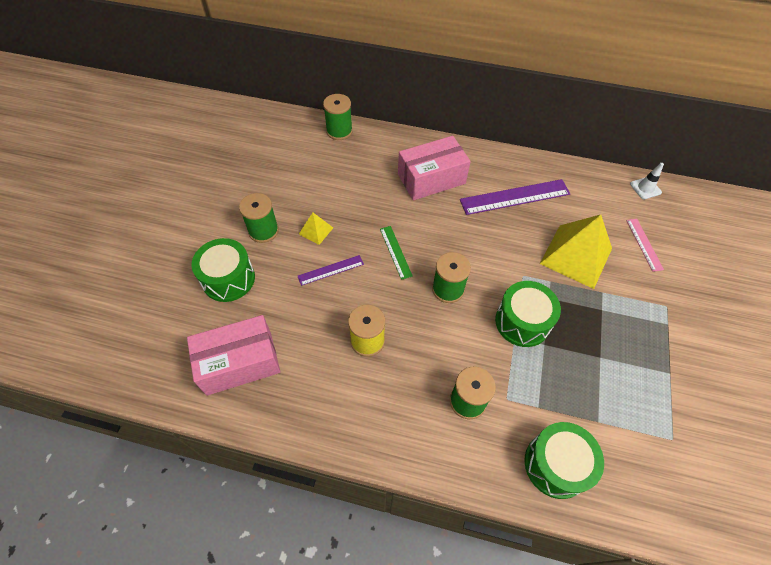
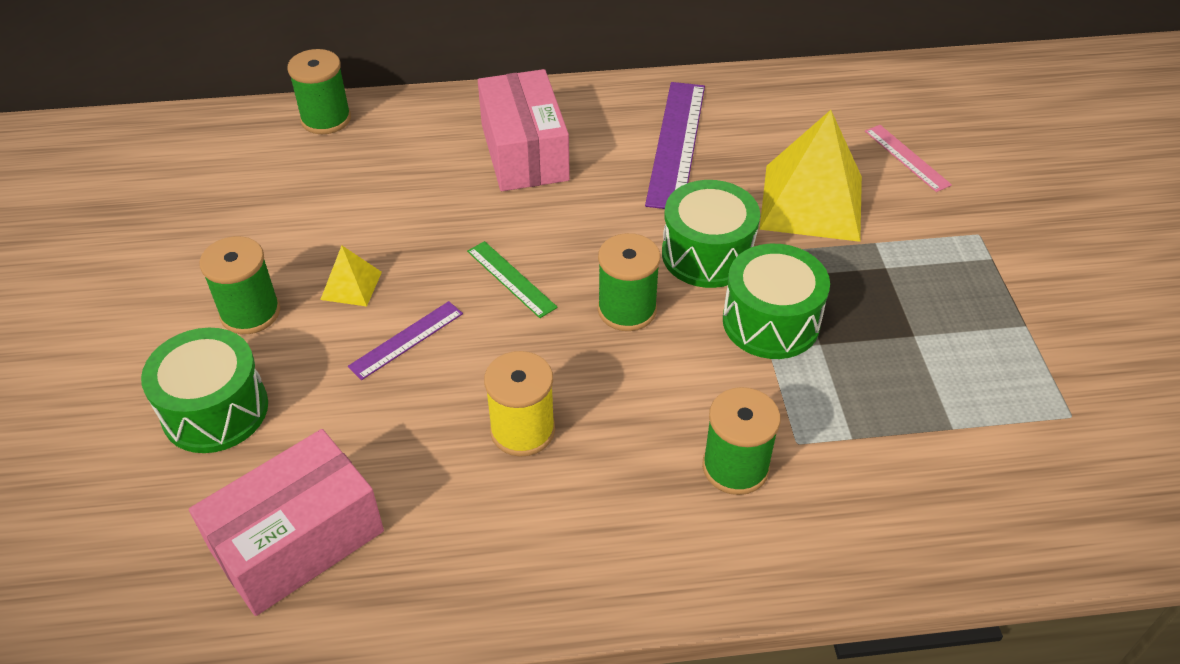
camera: 20 degrees left, 10 degrees down
pink box [398,136,471,200] -> pink box turned 60 degrees counterclockwise [478,69,570,191]
purple ruler [460,179,570,215] -> purple ruler turned 45 degrees counterclockwise [645,82,705,209]
green drum [524,422,604,499] -> green drum moved to [662,180,760,288]
white traffic cone [630,163,664,199] -> none

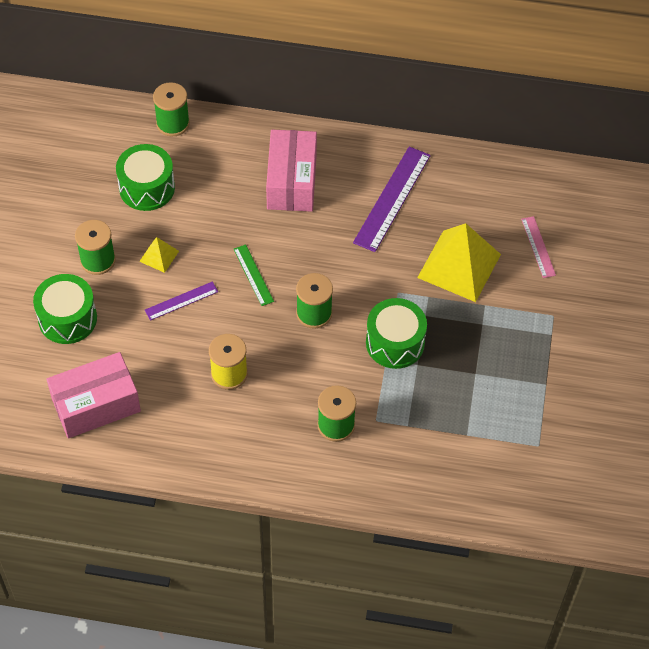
camera: 15 degrees right, 10 degrees up
green drum [662,180,760,288] -> green drum moved to [116,144,175,211]

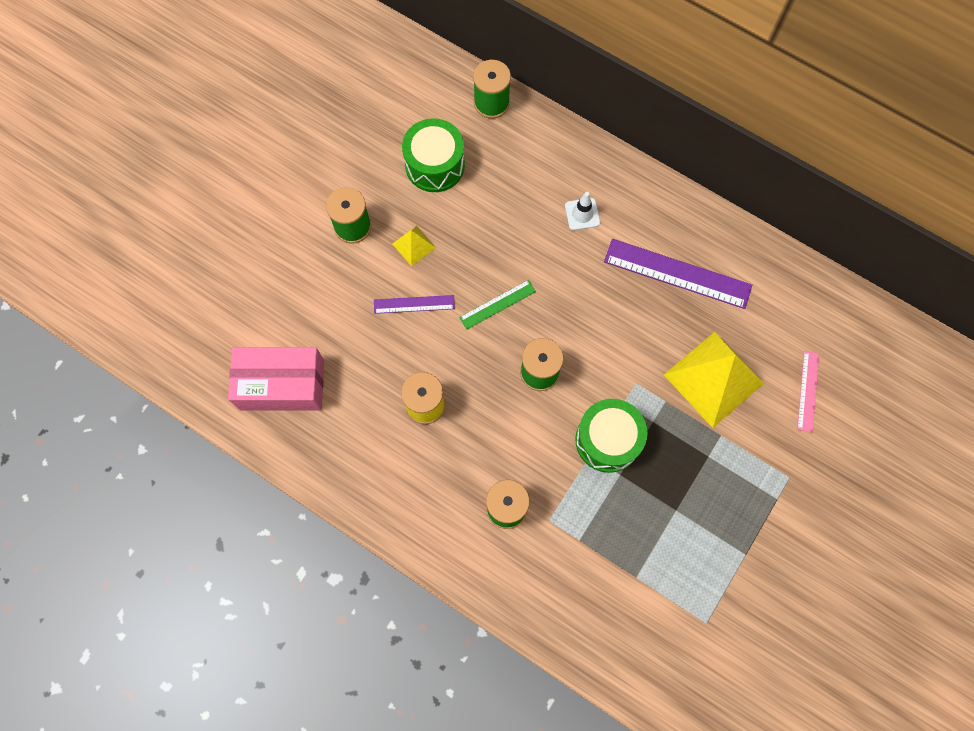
camera: 25 degrees right, 15 degrees up
green drum [33,274,97,344] -> none
green ruler [234,244,274,306] -> green ruler turned 60 degrees clockwise [459,280,536,330]
pink box [266,130,317,212] -> white traffic cone [565,192,600,230]
purple ruler [353,147,431,252] -> purple ruler turned 60 degrees clockwise [604,239,752,309]

